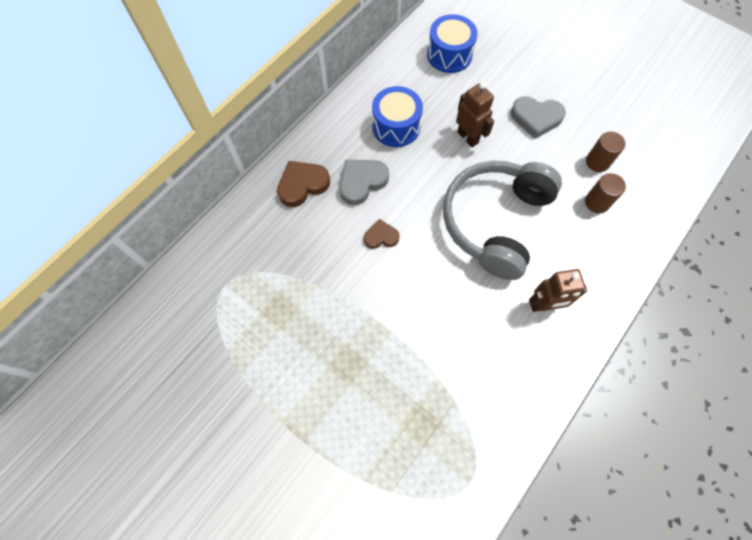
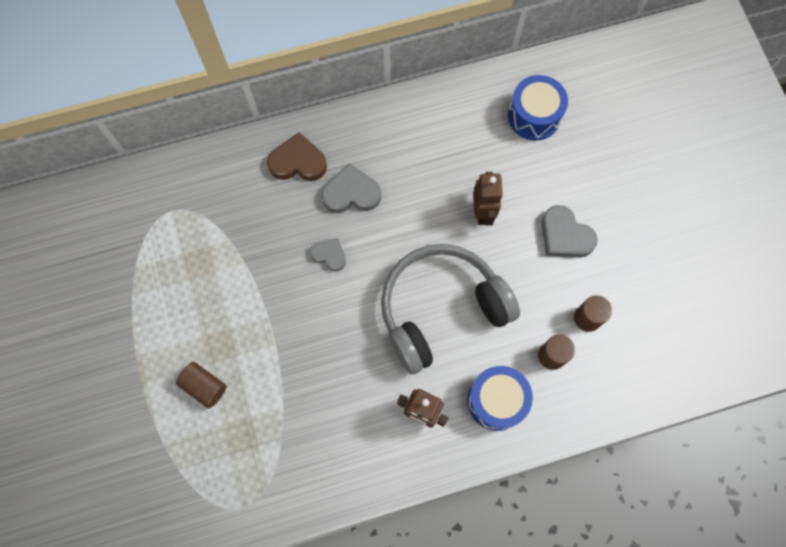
camera: 35 degrees right, 5 degrees up
brown heart [364,219,399,249] -> grey heart [310,238,346,271]
blue drum [372,86,423,147] -> blue drum moved to [467,366,533,431]
none -> brown cylinder [176,362,226,408]

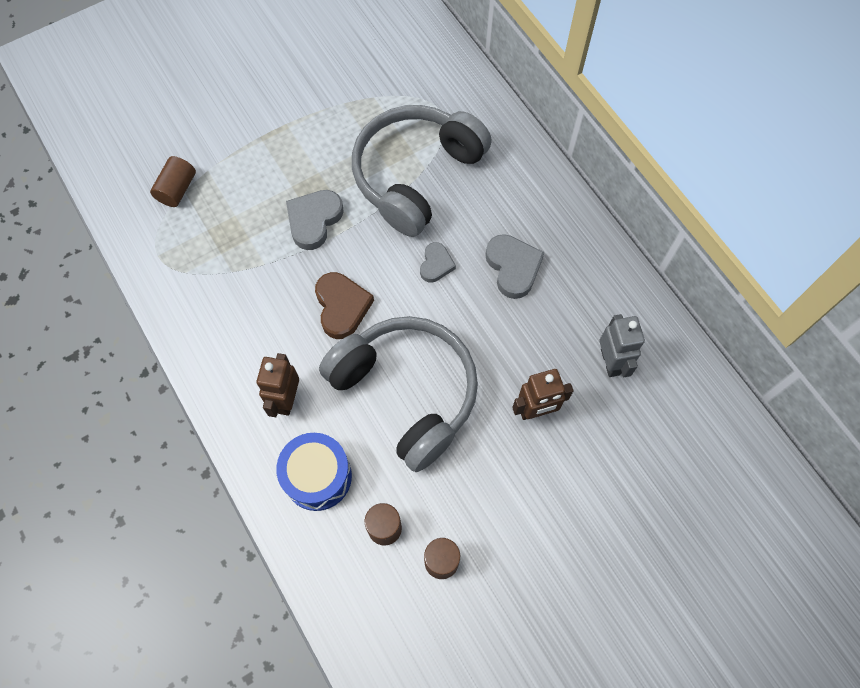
camera: 75 degrees right, 5 degrees down
brown cylinder [176,362,226,408] -> brown cylinder moved to [150,156,196,207]
brown heart [267,132,327,181] -> brown heart moved to [315,272,374,339]
blue drum [508,75,568,140] -> none
grey heart [542,205,598,258] -> grey heart moved to [286,190,344,250]
none -> grey headphones [352,105,492,237]
none -> grey robot [599,314,645,377]

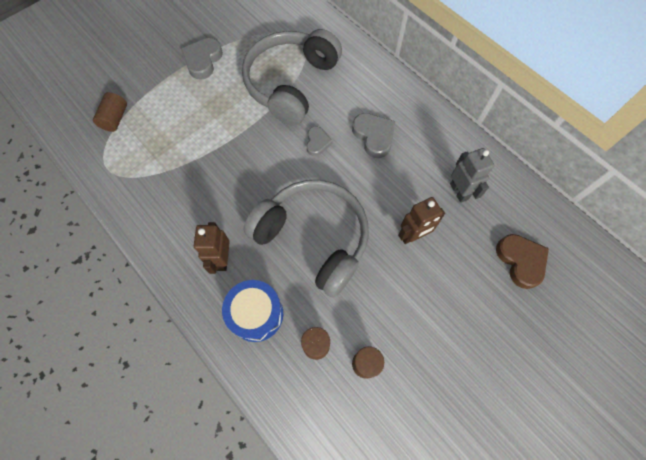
camera: 10 degrees left, 0 degrees up
grey heart [286,190,344,250] -> grey heart moved to [181,38,223,80]
brown heart [315,272,374,339] -> brown heart moved to [496,234,549,289]

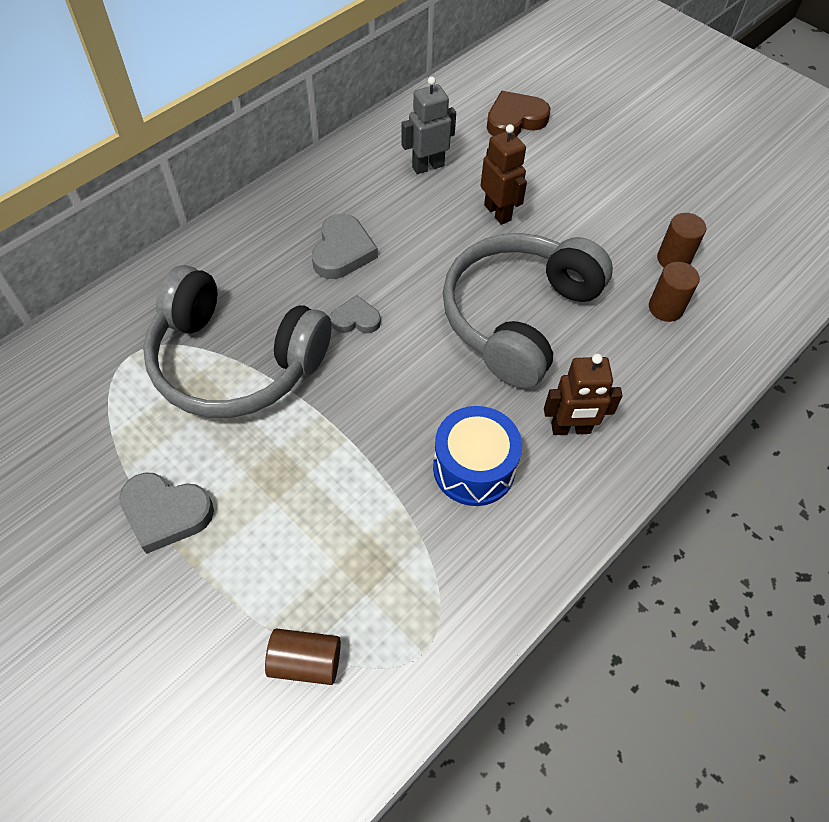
camera: 95 degrees left, 10 degrees down
blue drum [222,280,283,342] -> blue drum moved to [433,406,522,506]
grey heart [352,113,395,158] -> grey heart turned 135 degrees clockwise [312,214,378,279]

